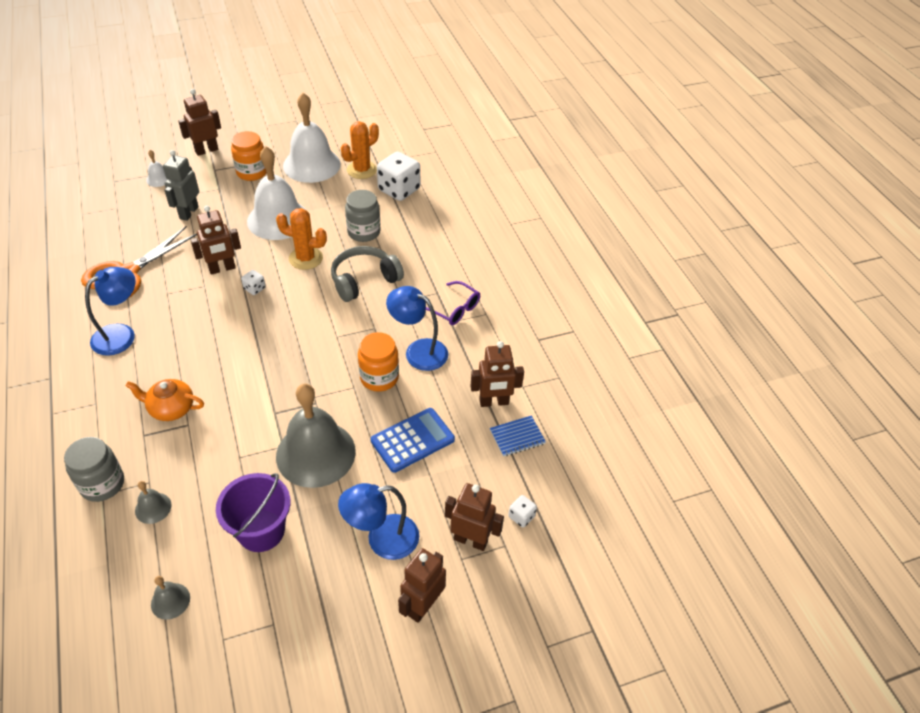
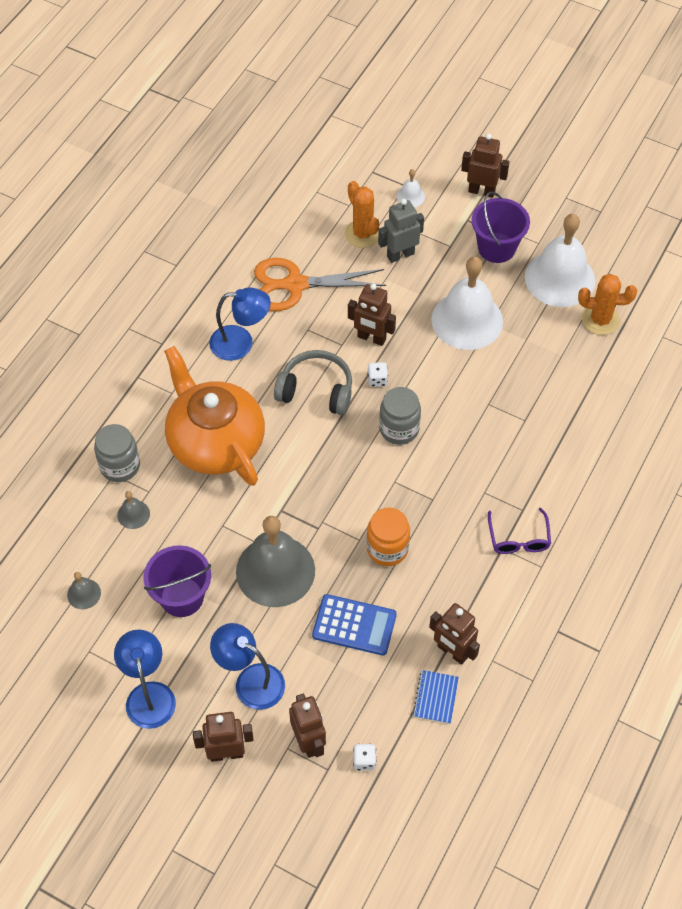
camera: 50 degrees right, 10 degrees up
orange teapot [125,379,204,421] -> orange teapot [164,346,265,486], size x2.15
orange jar [231,131,267,181] -> purple bucket [472,191,530,263]
orange cactus [276,208,327,270] -> orange cactus moved to [345,181,379,248]
grey headphones [331,246,404,302] -> grey headphones moved to [274,350,352,415]
grey jar [345,190,381,242] -> grey jar moved to [379,387,421,445]
white dice [377,152,420,201] -> none
blue lamp [386,286,448,371] -> blue lamp moved to [114,630,176,729]
blue notebook [490,415,546,457] -> blue notebook turned 75 degrees clockwise [413,670,459,724]

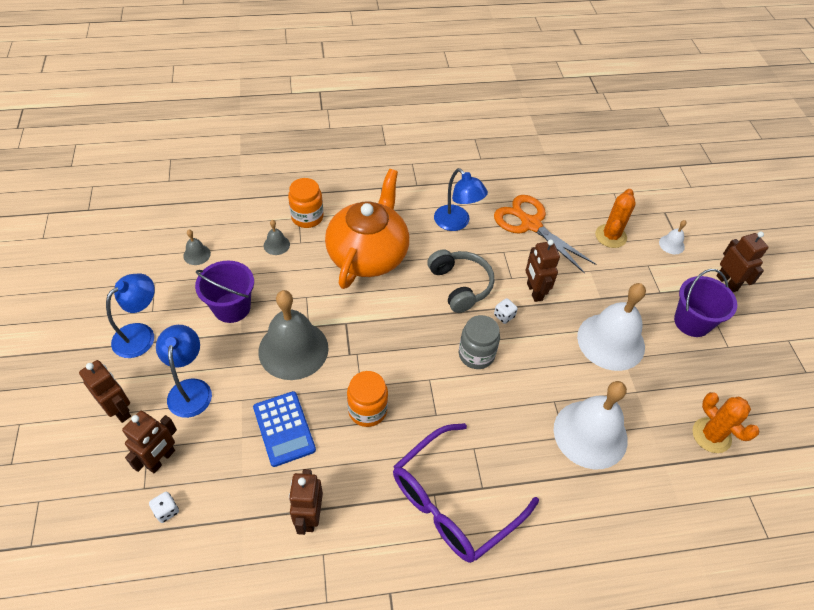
camera: 50 degrees right, 5 degrees down
grey jar [94,424,140,482] -> orange jar [288,178,324,228]
grey robot [378,199,424,263] -> none
blue notebook [413,670,459,724] -> none
purple glasses [488,508,551,554] -> purple glasses [393,423,539,563], size x2.01
white bell [525,214,595,307] -> white bell moved to [554,381,628,469]

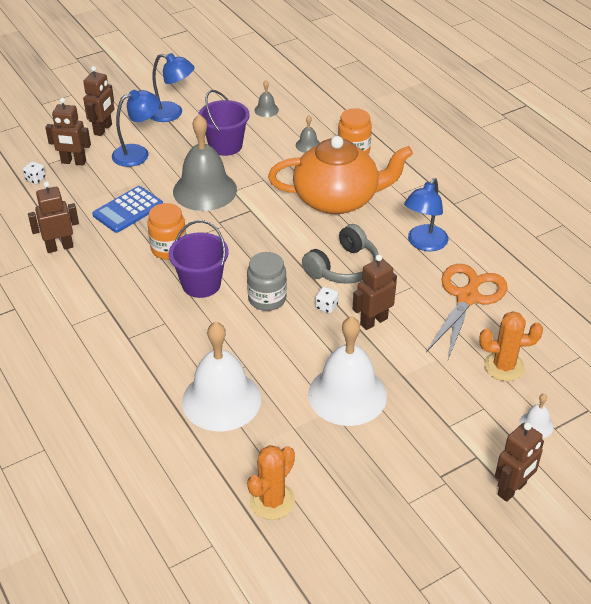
camera: 70 degrees right, 10 degrees down
purple glasses [393,423,539,563] -> none
purple bucket [674,269,737,337] -> purple bucket moved to [169,220,229,298]

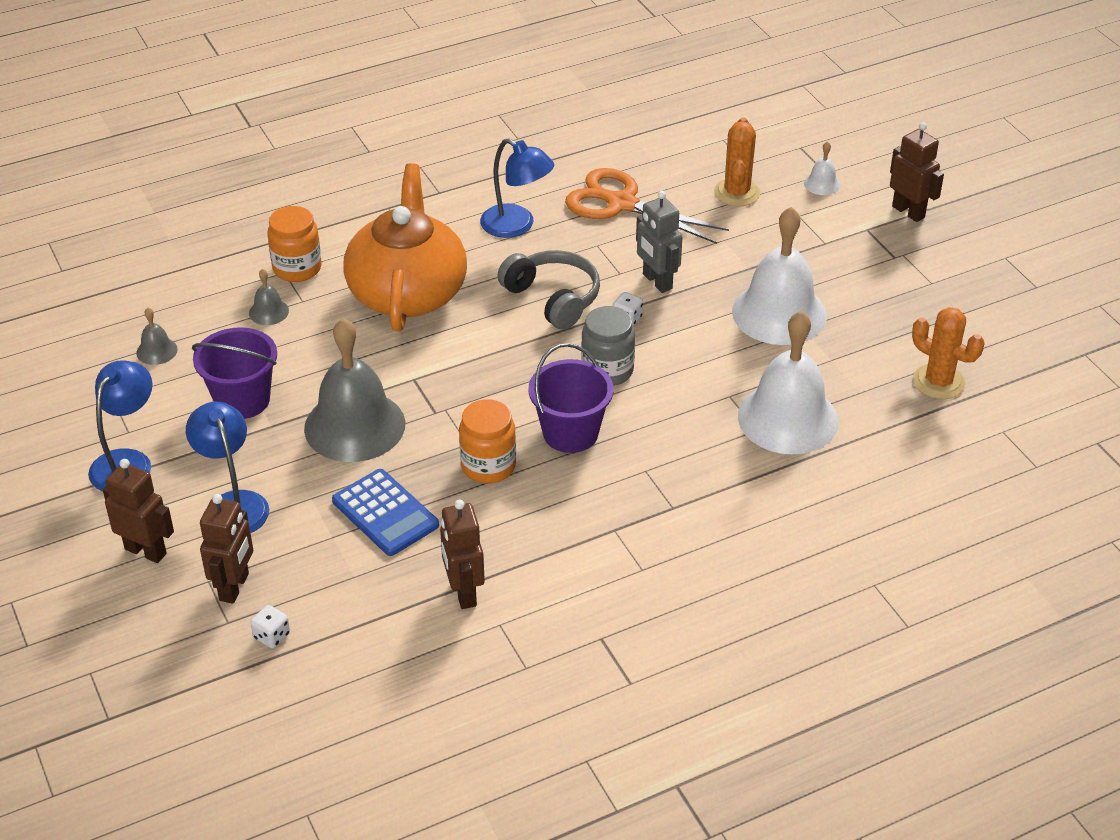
camera: 85 degrees left, 0 degrees up
brown robot [353,254,397,330] -> grey robot [636,191,682,293]

